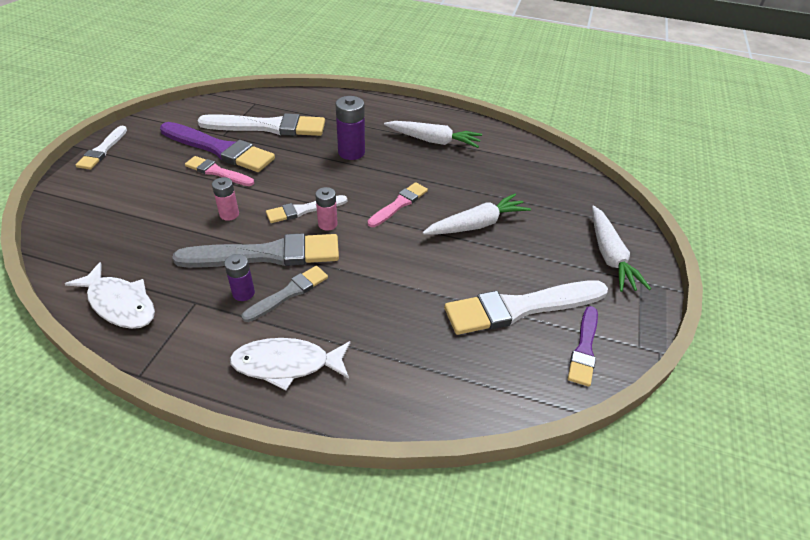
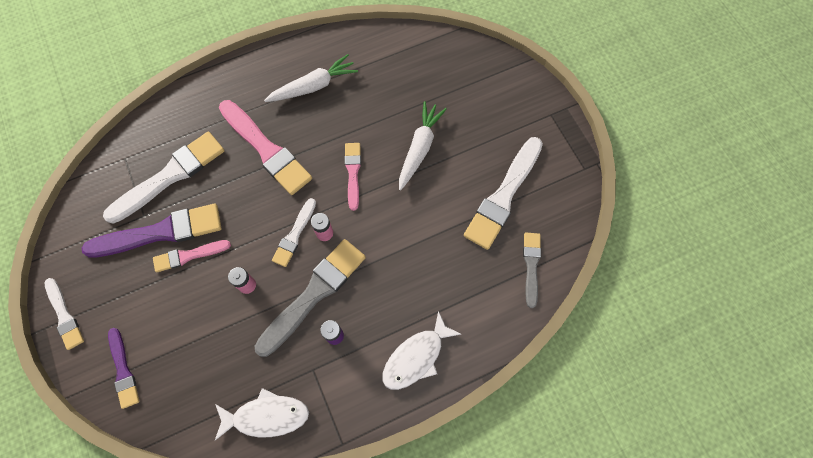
camera: 40 degrees left, 25 degrees up
grey brush [242,266,328,322] -> grey brush moved to [523,233,541,308]
purple battery [336,96,365,160] -> pink brush [219,100,312,195]
purple brush [568,306,598,387] -> purple brush moved to [108,328,140,409]
white carrot [592,206,651,292] -> none

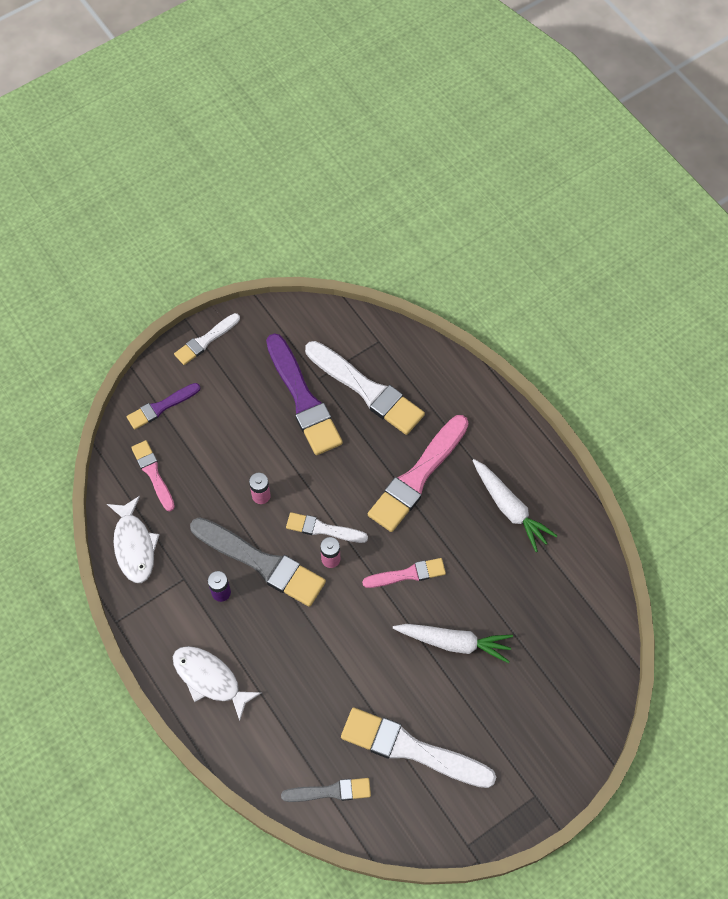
camera: 80 degrees right, 5 degrees down
pink brush [153,240,231,272] -> pink brush moved to [131,440,175,511]

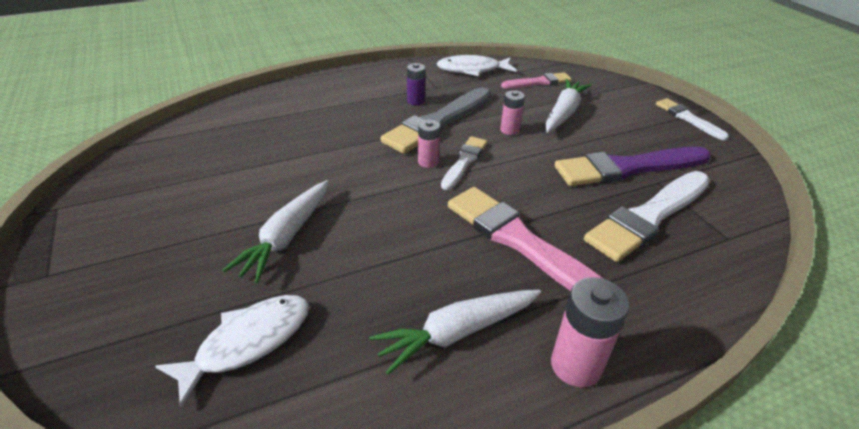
camera: 100 degrees right, 25 degrees down
purple brush [127,383,200,430] -> none
white fish [173,646,262,721] -> white fish moved to [155,295,309,408]
grey brush [281,778,371,802] -> none
white brush [341,708,496,788] -> none
pink brush [362,558,446,588] -> none
none -> white carrot [545,79,591,133]
none -> pink battery [551,277,630,387]

